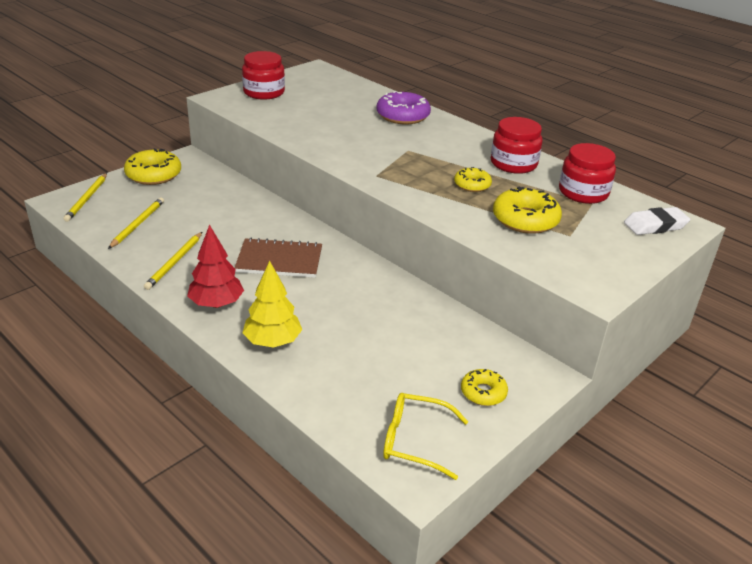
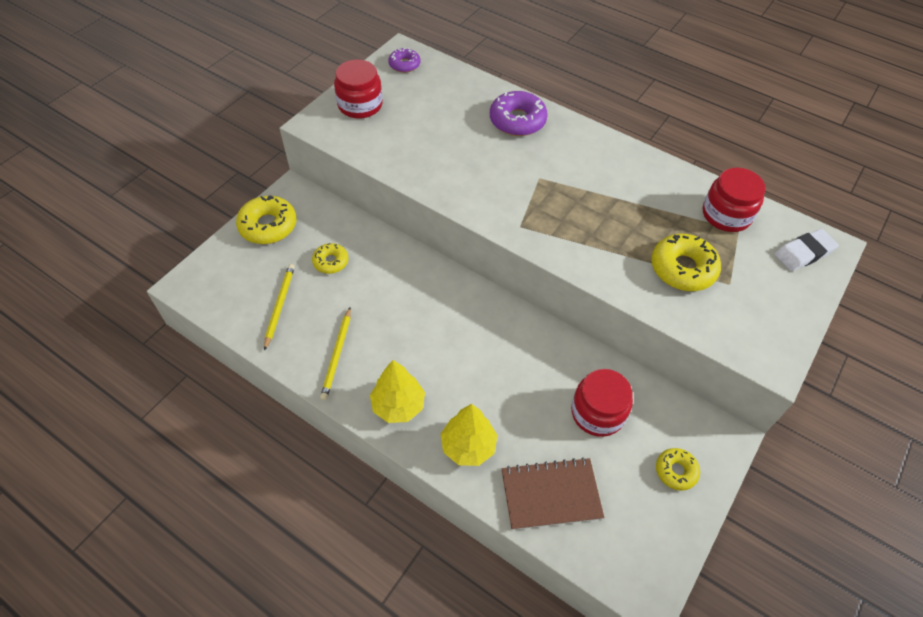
camera: 10 degrees left, 20 degrees up
yellow pencil [63,173,107,222] -> none
red tree [187,224,244,308] -> yellow tree [370,360,425,423]
brown notebook [235,238,322,278] -> brown notebook moved to [502,457,604,530]
yellow glasses [383,393,468,480] -> none
yellow donut [454,167,492,192] -> yellow donut moved to [312,243,348,274]
red jar [491,117,542,174] -> red jar moved to [571,369,633,437]
none -> purple donut [388,48,420,73]

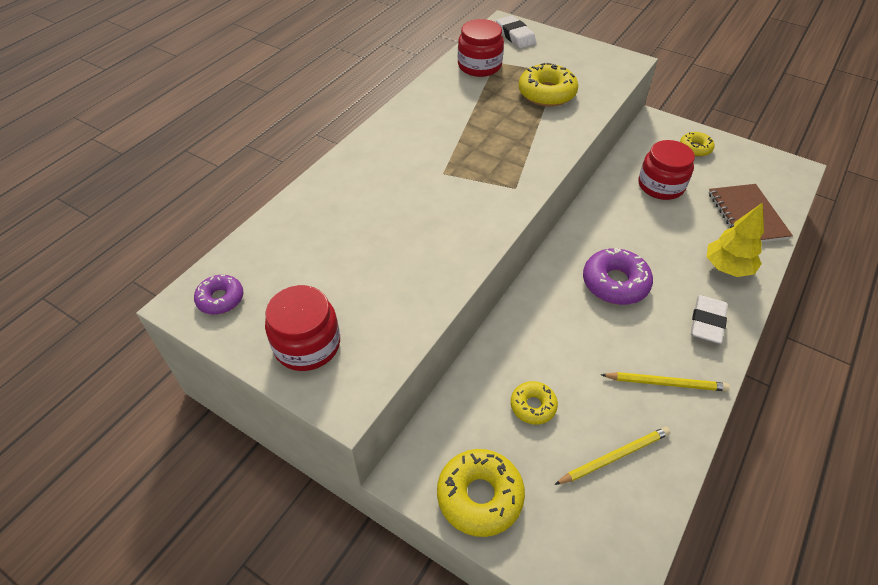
camera: 90 degrees left, 5 degrees down
yellow pencil [264,264,295,351] -> yellow pencil turned 150 degrees clockwise [554,427,670,485]
yellow tree [370,360,425,423] -> white eraser [691,295,728,344]
purple donut [490,91,548,136] -> purple donut moved to [583,248,653,305]

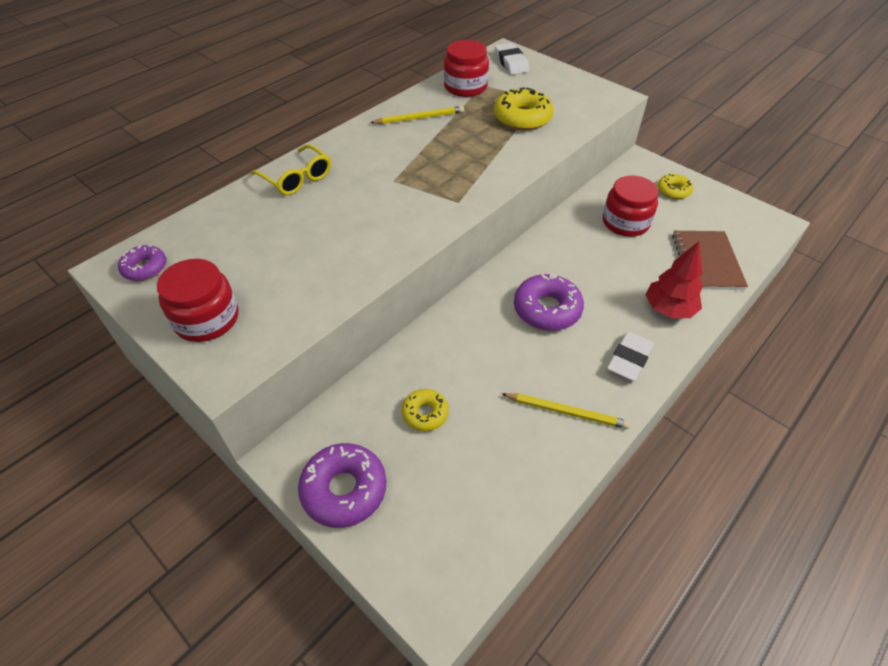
camera: 10 degrees right, 0 degrees up
yellow donut [437,449,525,537] -> purple donut [298,443,387,528]
yellow pencil [554,427,670,485] -> yellow pencil moved to [370,106,464,124]
yellow tree [707,203,764,277] -> red tree [646,242,703,318]
none -> yellow glasses [251,144,331,195]

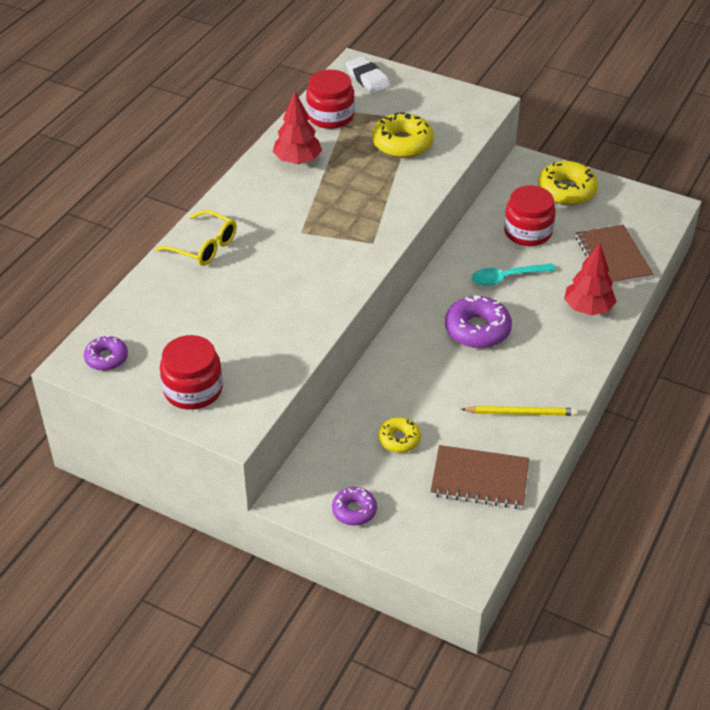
camera: 15 degrees left, 5 degrees down
purple donut [298,443,387,528] -> purple donut [332,487,377,526], size x0.59
yellow pencil [370,106,464,124] -> red tree [273,92,322,164]
white eraser [607,332,654,381] -> none
yellow donut [658,174,693,199] -> yellow donut [538,161,598,205], size x1.69
none -> brown notebook [430,445,529,509]
none -> turquoise spoon [472,263,556,286]

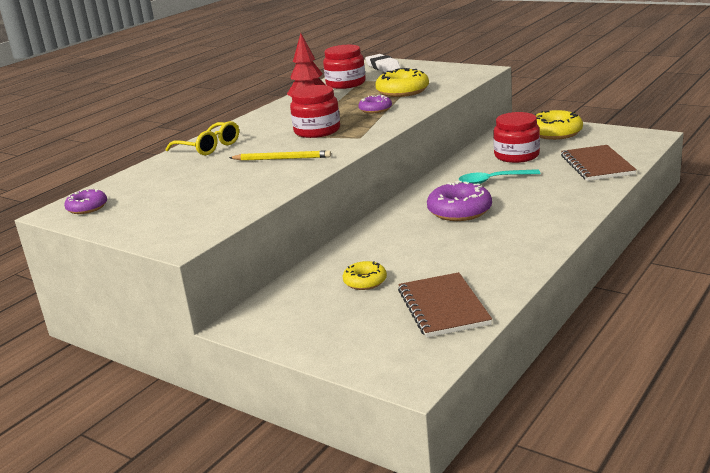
camera: 10 degrees right, 20 degrees down
red jar [160,335,223,410] -> red jar moved to [290,85,340,138]
purple donut [332,487,377,526] -> purple donut moved to [358,95,392,113]
brown notebook [430,445,529,509] -> brown notebook turned 60 degrees clockwise [398,272,492,338]
yellow pencil [461,406,578,416] -> yellow pencil moved to [229,150,331,161]
red tree [564,243,617,315] -> none

